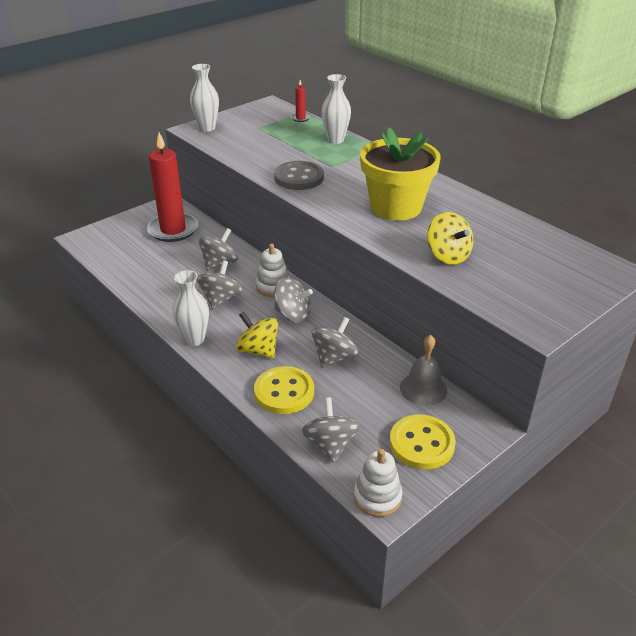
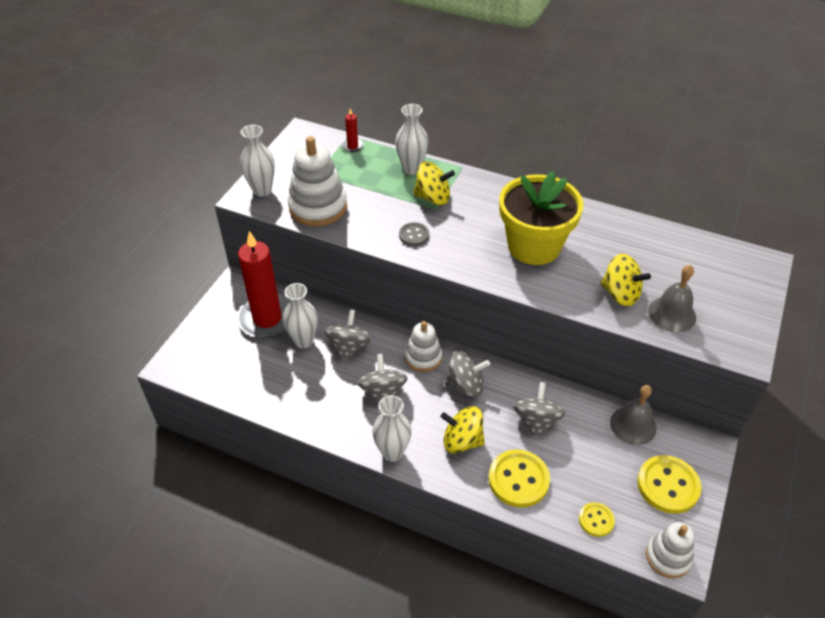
camera: 25 degrees left, 10 degrees up
grey button [274,161,324,190] -> grey button [399,222,429,246], size x0.56
grey spinning top [301,397,360,463] -> yellow button [579,502,615,537]
none -> white vase [283,283,318,349]
none -> white stacking toy [288,136,347,227]
none -> yellow spinning top [413,161,455,205]
none -> grey bell [648,265,696,332]

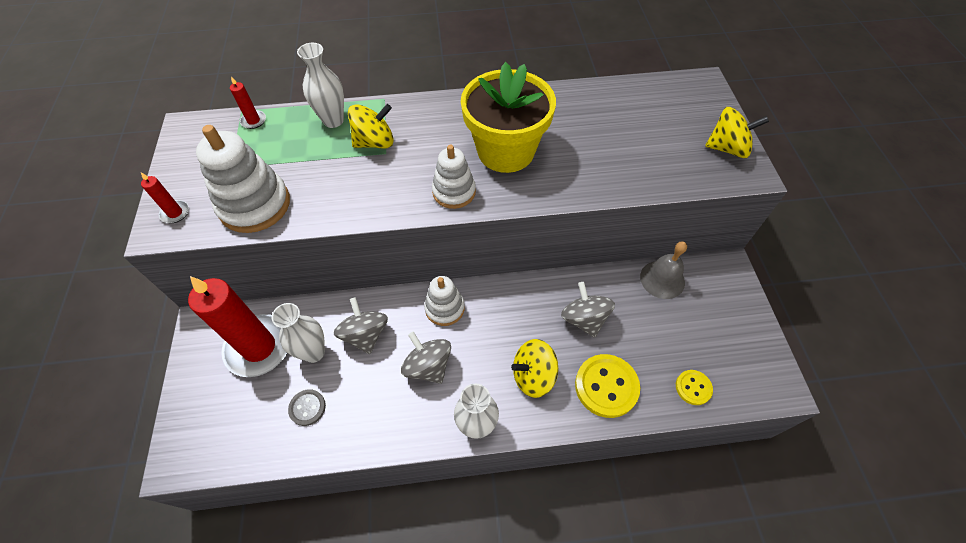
camera: 30 degrees left, 10 degrees up
white vase [240,125,275,197] -> red candle [141,173,189,223]
grey button [399,222,429,246] -> grey button moved to [288,389,326,426]
grey spinning top [445,351,490,397] -> none
yellow spinning top [600,254,651,306] -> yellow spinning top moved to [705,107,769,158]
yellow button [637,455,701,514] -> none
white stacking toy [646,522,694,578] -> white stacking toy moved to [432,145,476,209]
grey bell [648,265,696,332] -> none

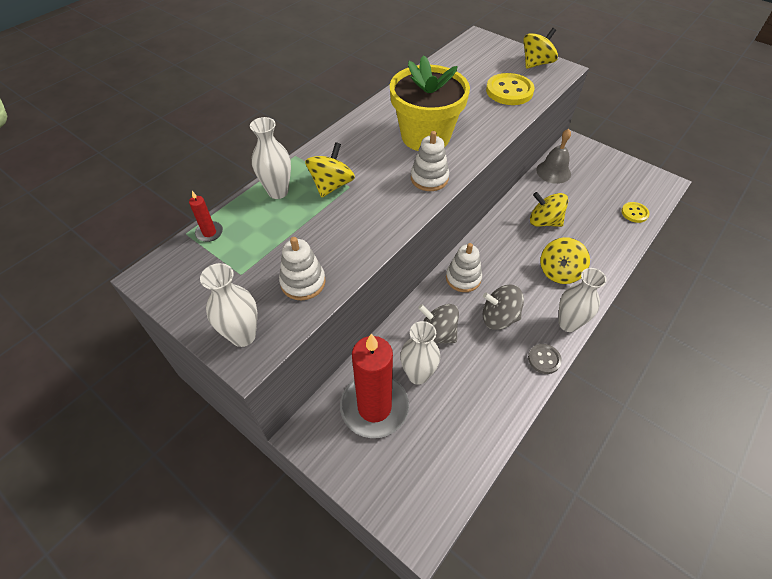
camera: 45 degrees left, 5 degrees down
red candle [141,173,189,223] -> white vase [200,263,257,347]
white stacking toy [196,125,290,233] -> white stacking toy [279,237,326,300], size x0.62
grey button [288,389,326,426] -> grey button moved to [528,344,562,374]
grey spinning top [561,282,615,338] -> yellow spinning top [530,192,568,227]
yellow button [575,354,640,418] -> yellow button moved to [486,73,534,105]

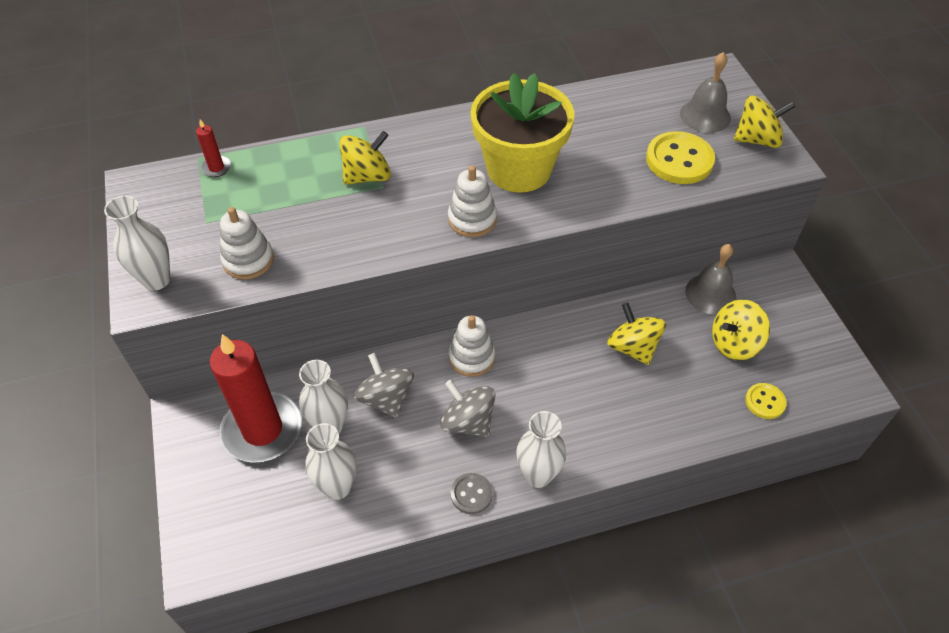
camera: 35 degrees right, 0 degrees up
white vase [250,117,291,199] -> white vase moved to [305,423,356,500]
yellow spinning top [540,237,590,284] -> yellow spinning top moved to [712,299,770,360]
none -> grey bell [680,52,731,133]

